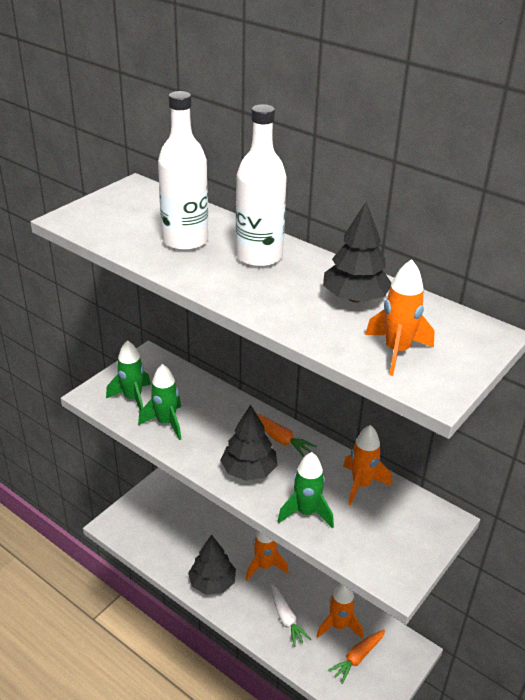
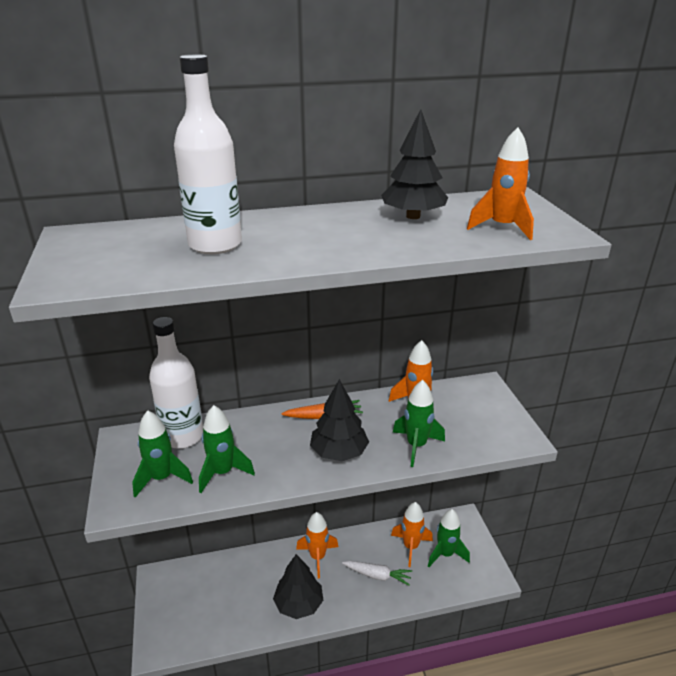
camera: 50 degrees left, 5 degrees down
white bottle [236,104,287,267] -> white bottle moved to [149,317,203,449]
orange carrot [328,630,385,684] -> green rocket [428,509,470,567]

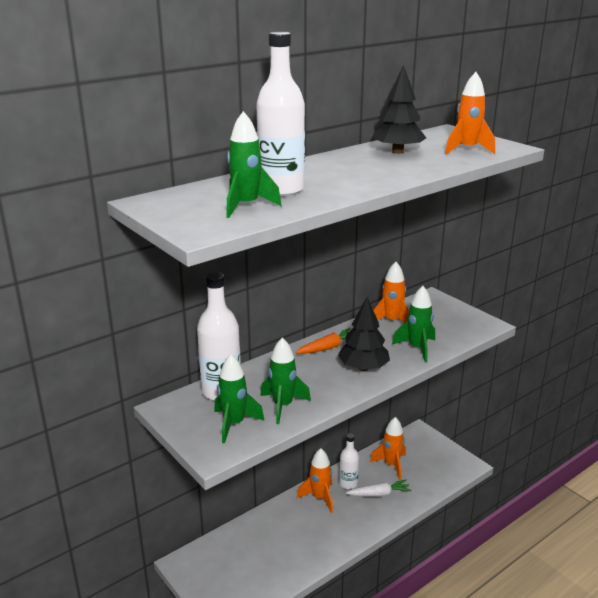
camera: 25 degrees left, 5 degrees down
black tree [273,554,323,619] -> none
green rocket [428,509,470,567] -> green rocket moved to [226,111,282,218]
none -> white bottle [339,433,359,489]

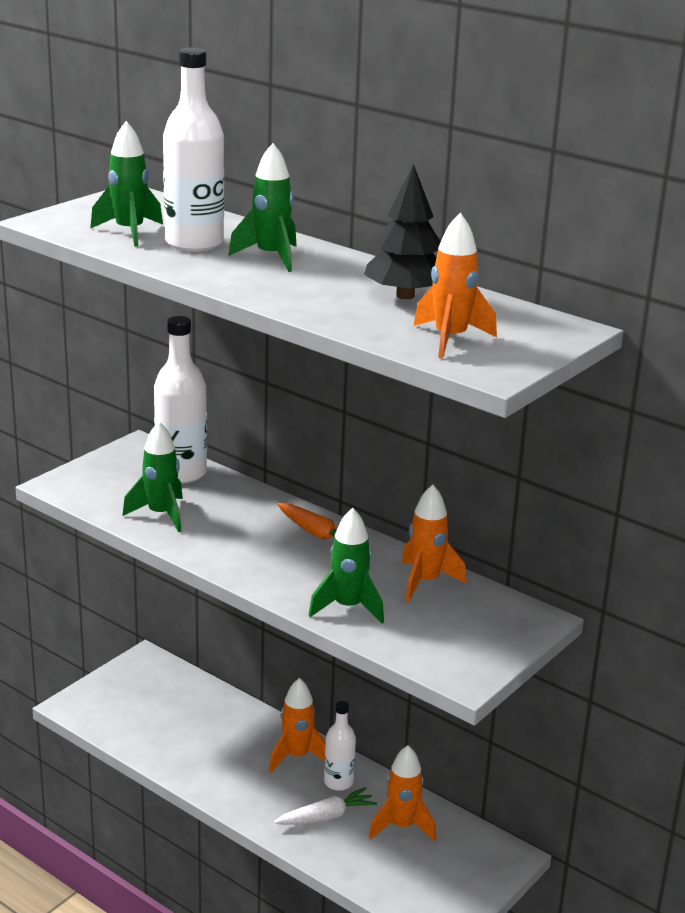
camera: 75 degrees right, 0 degrees up
green rocket [214,354,265,444] -> green rocket moved to [228,143,297,272]
black tree [338,297,390,371] -> none
white carrot [346,480,411,497] -> white carrot turned 90 degrees counterclockwise [274,787,377,825]

